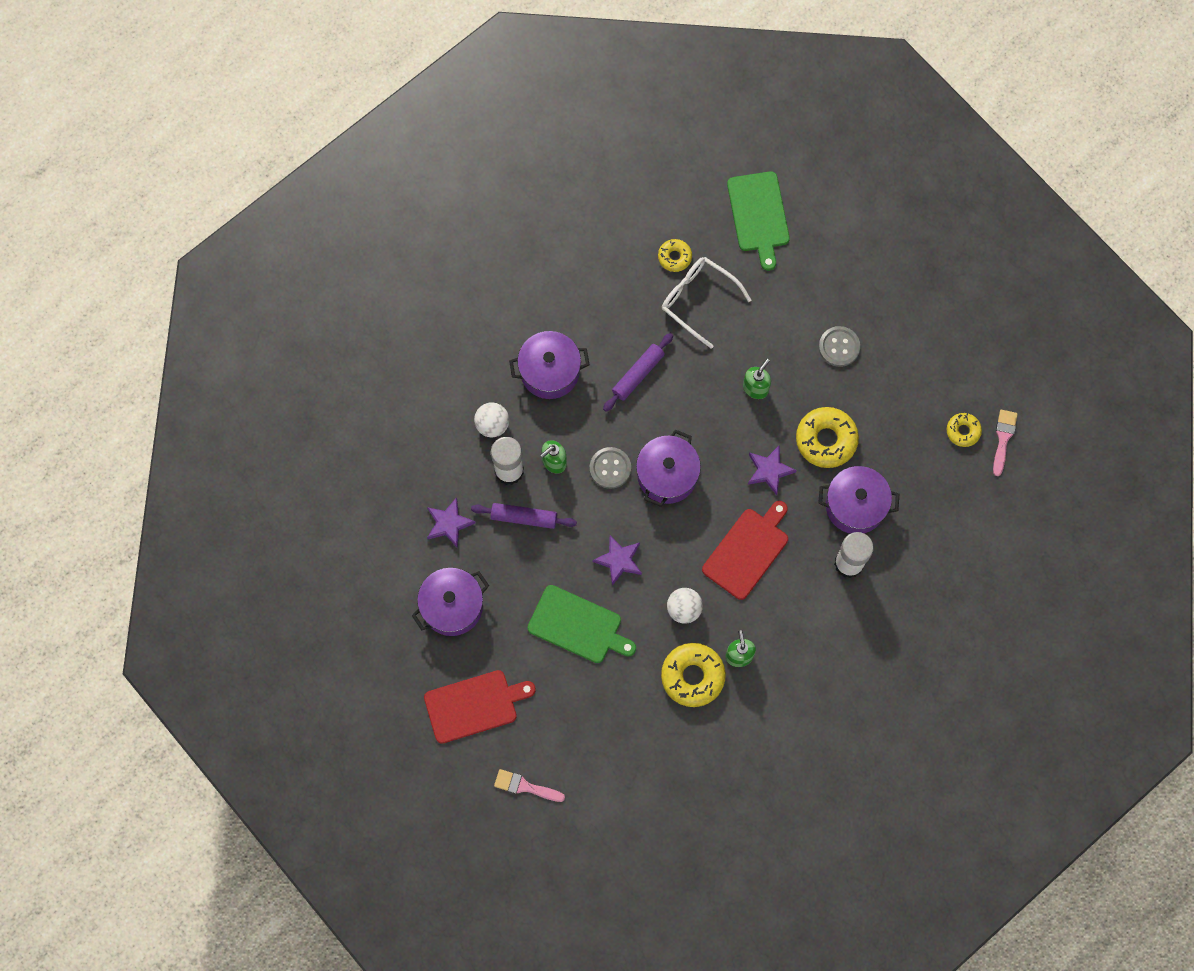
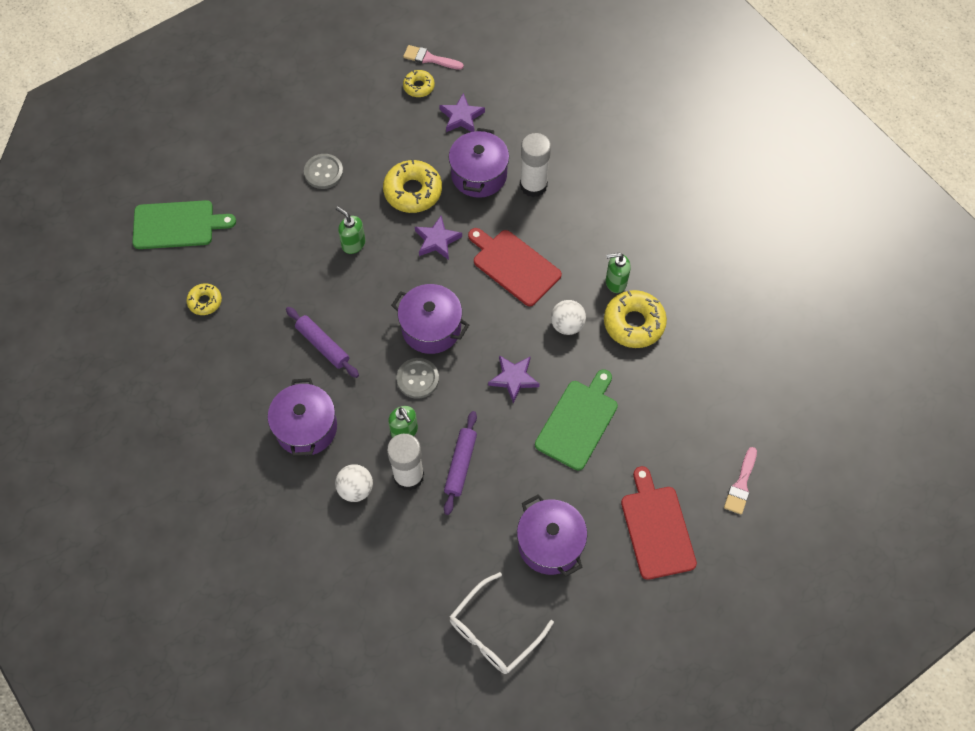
camera: 85 degrees left, 10 degrees down
purple star [427,497,476,548] -> purple star moved to [439,93,485,132]
white glasses [662,257,751,349] -> white glasses moved to [449,572,554,674]

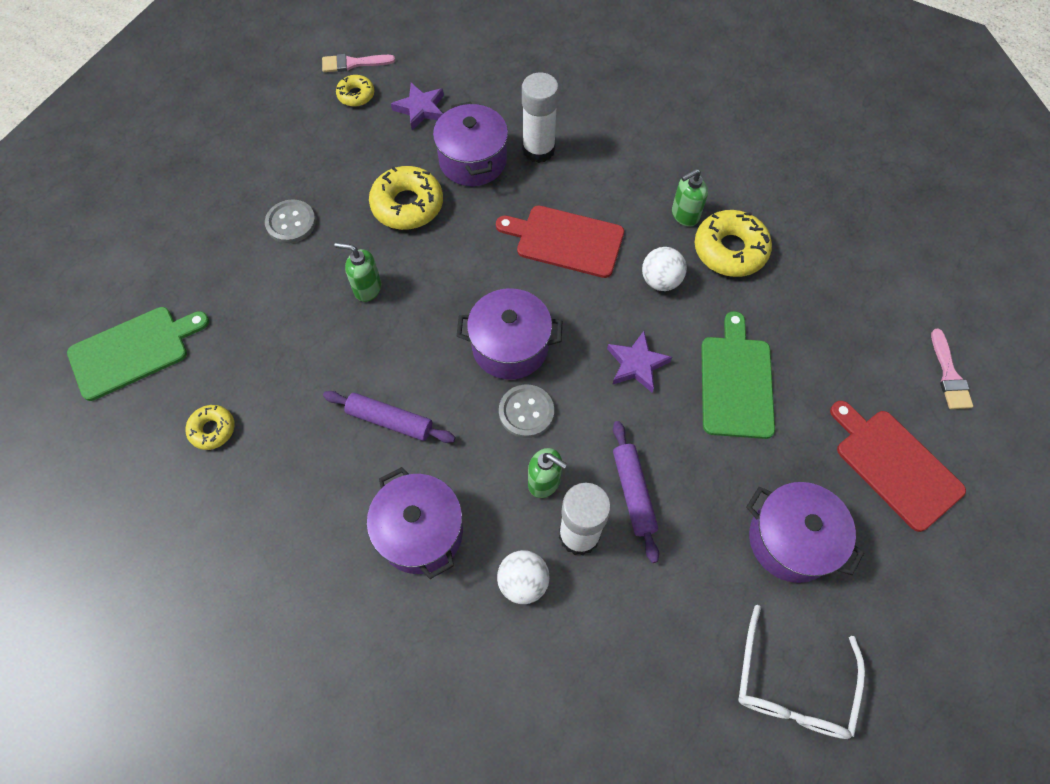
camera: 25 degrees left, 0 degrees up
purple star [415,216,462,260] -> none

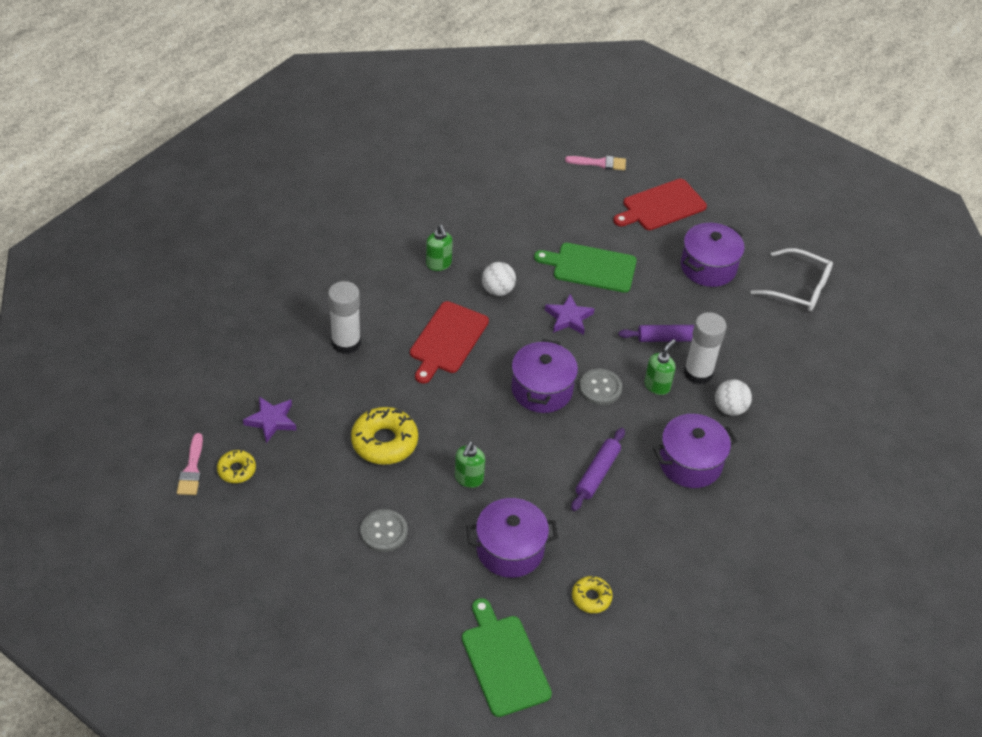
camera: 85 degrees left, 15 degrees down
purple pot [433,102,508,186] -> purple pot moved to [466,498,558,578]
yellow donut [695,210,772,277] -> none

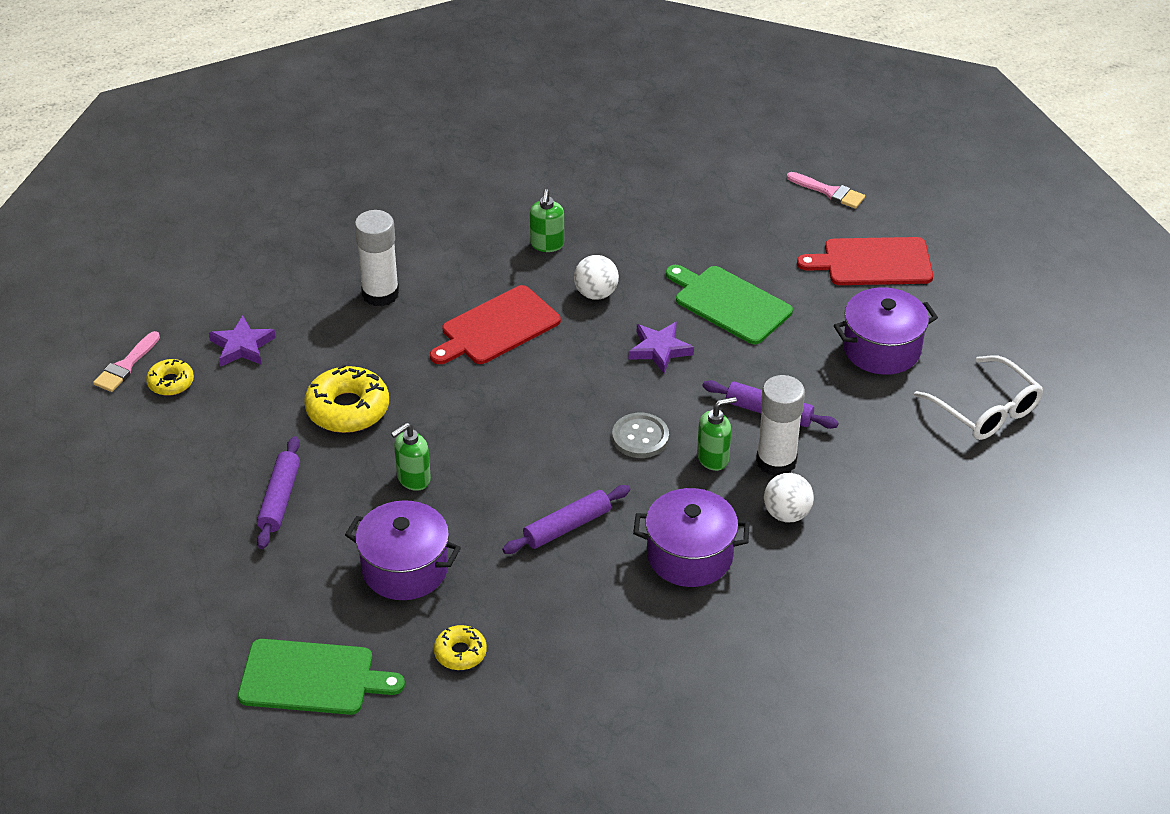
camera: 30 degrees right, 5 degrees down
grey button [360,509,408,552] -> purple rolling pin [257,436,300,549]
green cutting board [462,598,552,717] -> green cutting board turned 90 degrees clockwise [238,639,405,715]
purple pot [511,339,578,413] -> none

